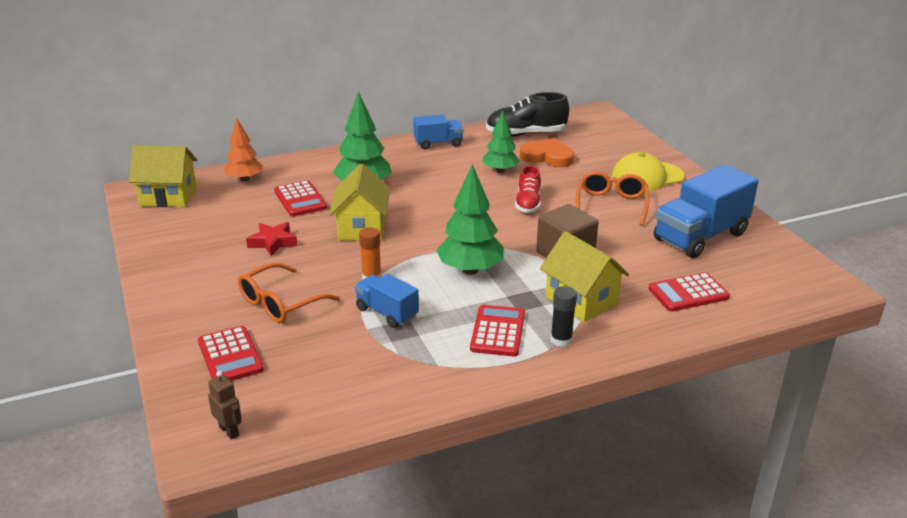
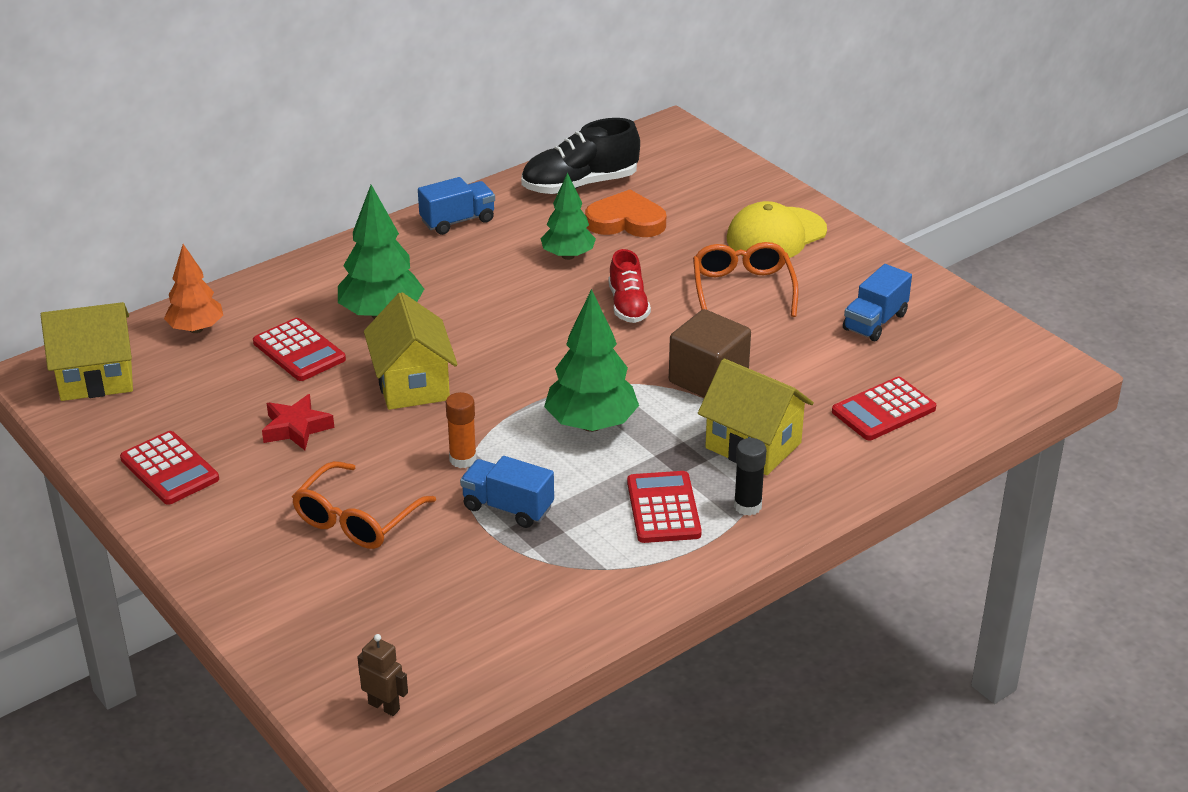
camera: 15 degrees left, 5 degrees up
red calculator [198,326,264,381] -> red calculator moved to [120,431,219,505]
blue truck [654,165,758,258] -> blue truck [843,264,912,341], size x0.56

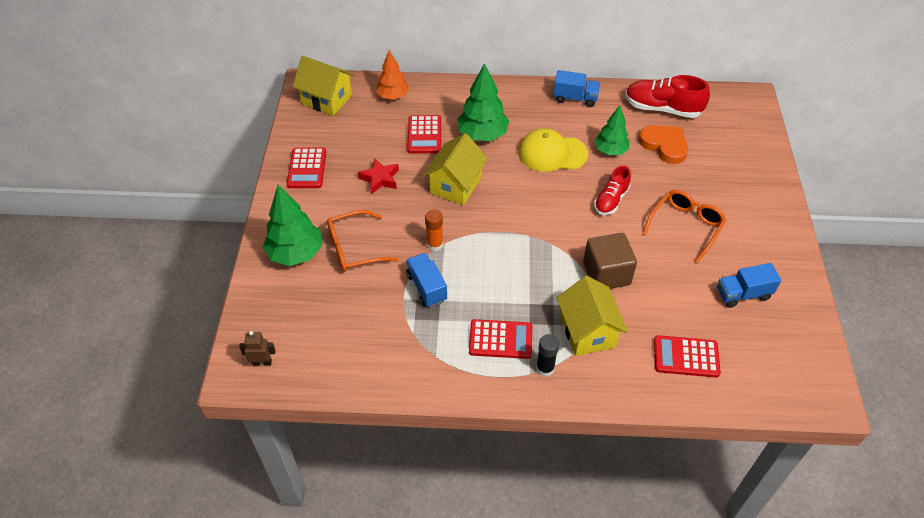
camera: 40 degrees right, 15 degrees up
brown robot [357,634,408,716] -> brown robot turned 75 degrees counterclockwise [239,331,276,366]
black shoe [521,118,640,194] -> red shoe [625,75,710,118]
green tree [544,289,639,432] -> green tree moved to [263,185,322,266]
red calculator [627,471,702,543] -> red calculator turned 60 degrees clockwise [469,319,532,359]
yellow cap [727,201,827,258] -> yellow cap moved to [518,128,588,172]

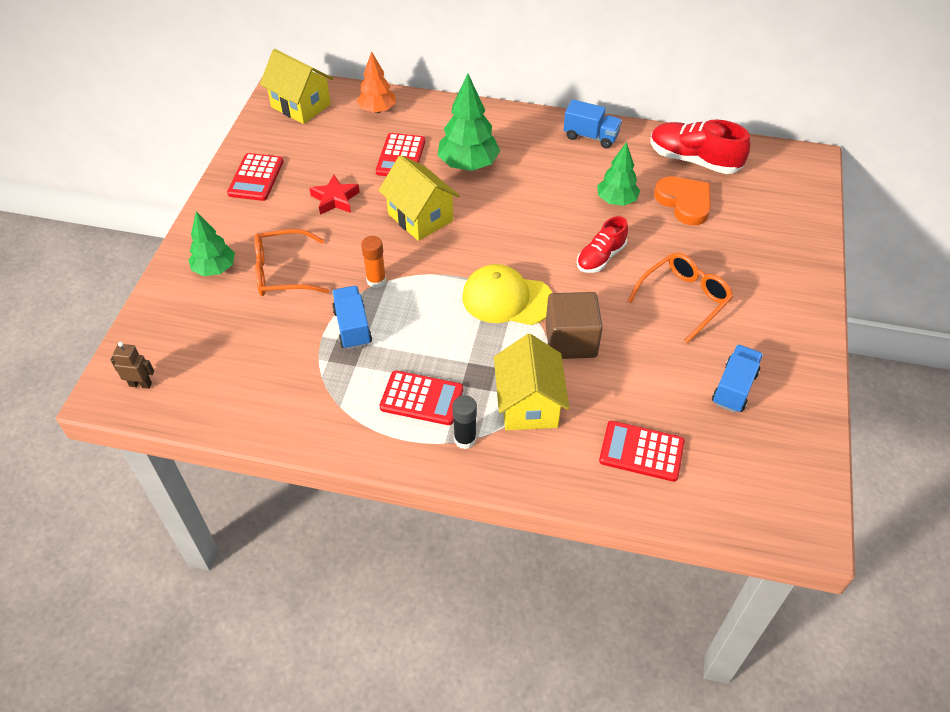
camera: 10 degrees right, 0 degrees up
green tree [263,185,322,266] -> green tree [189,211,235,276], size x0.67
yellow house [423,133,488,205] -> yellow house turned 75 degrees counterclockwise [378,155,460,241]
yellow cap [518,128,588,172] -> yellow cap moved to [462,264,552,325]
blue truck [717,263,781,308] -> blue truck turned 120 degrees clockwise [712,344,763,413]

